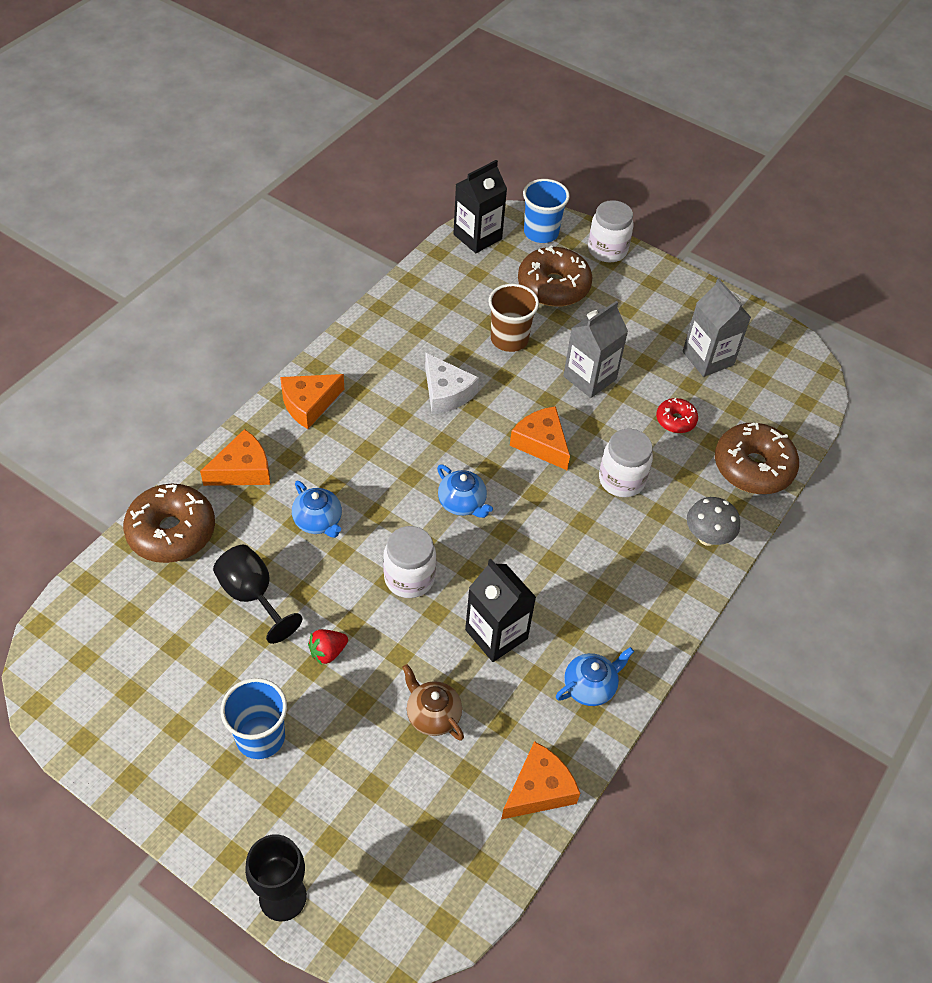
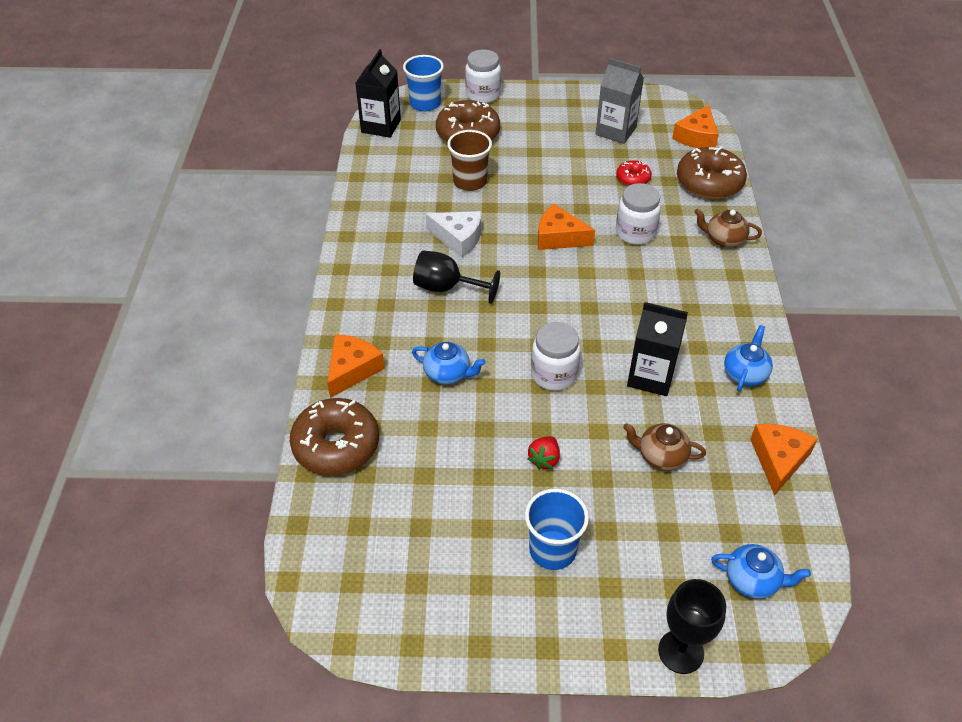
camera: 30 degrees left, 5 degrees down
black goblet [213,545,303,644] -> black goblet moved to [413,250,500,304]
orange cheese [280,374,344,429] -> orange cheese moved to [672,105,719,148]
blue teapot [437,464,493,518] -> blue teapot moved to [711,544,811,599]
grey carton [563,301,628,398] -> none
grey mushroom [687,497,740,546] -> brown teapot [695,209,762,248]

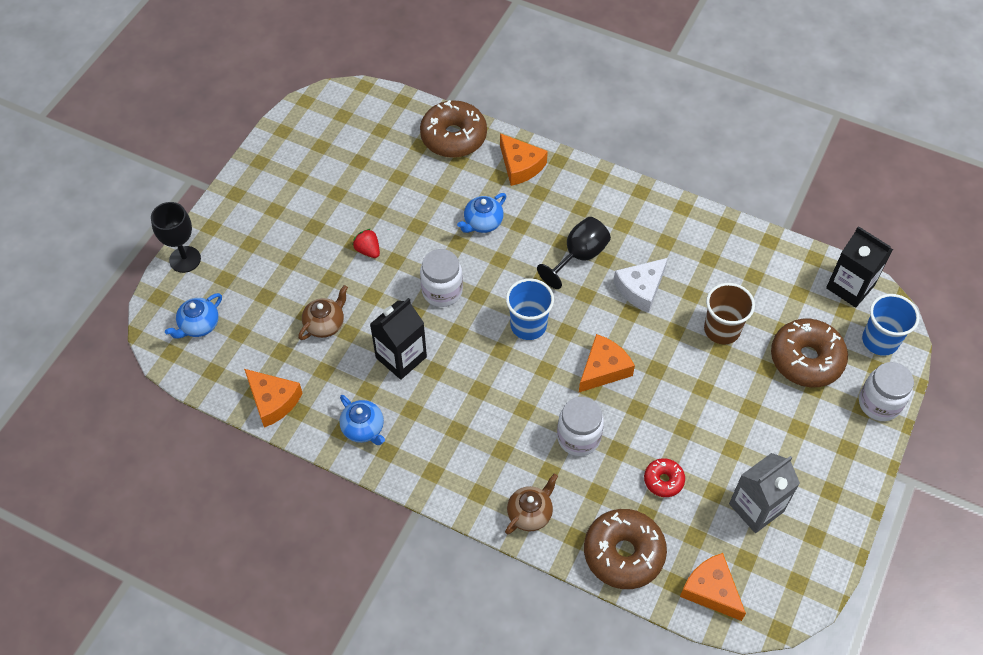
camera: 115 degrees right, 10 degrees up
blue cup [525,489,589,570] -> blue cup moved to [506,278,554,340]

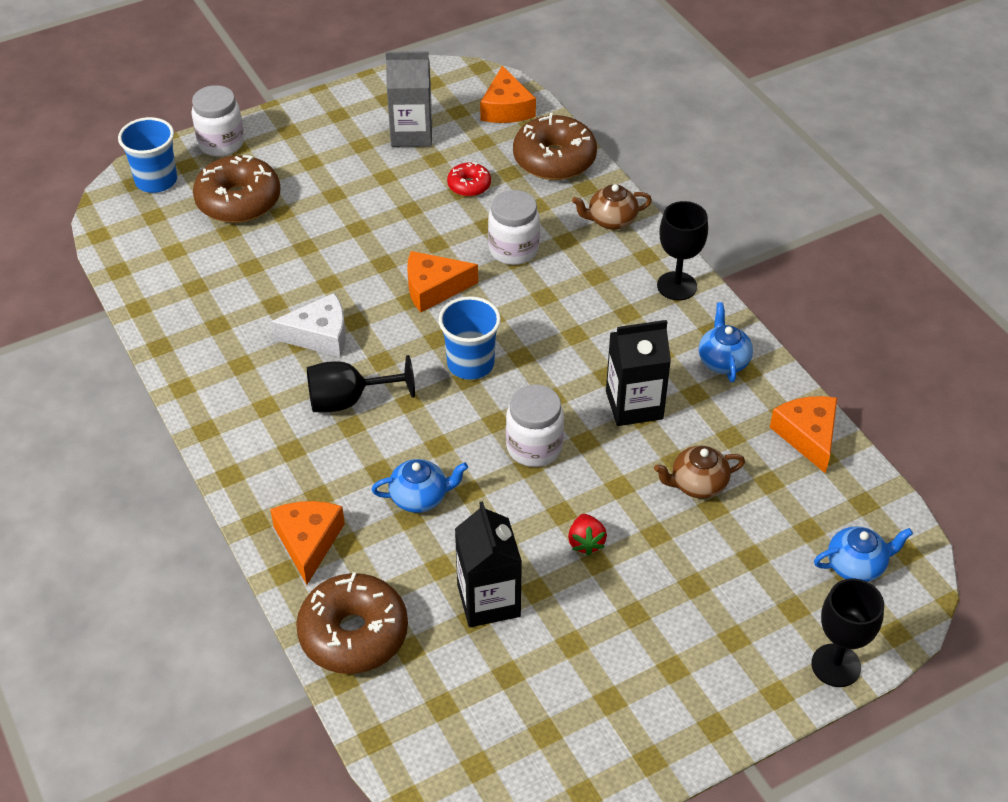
camera: 145 degrees left, 10 degrees down
brown cup [704,283,755,344] -> none
black carton [826,226,893,307] -> black carton moved to [455,501,522,627]
none -> black goblet [657,201,708,300]

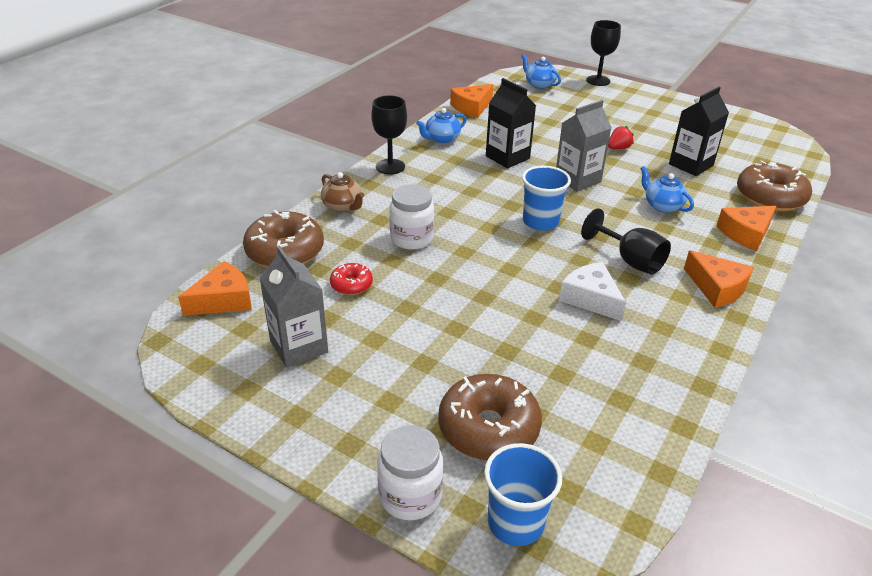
camera: 120 degrees left, 10 degrees down
orange cheese [407,251,478,313] -> orange cheese moved to [684,250,754,308]
white jar [506,384,564,467] -> grey carton [556,100,612,192]
brown teapot [654,445,745,499] -> none

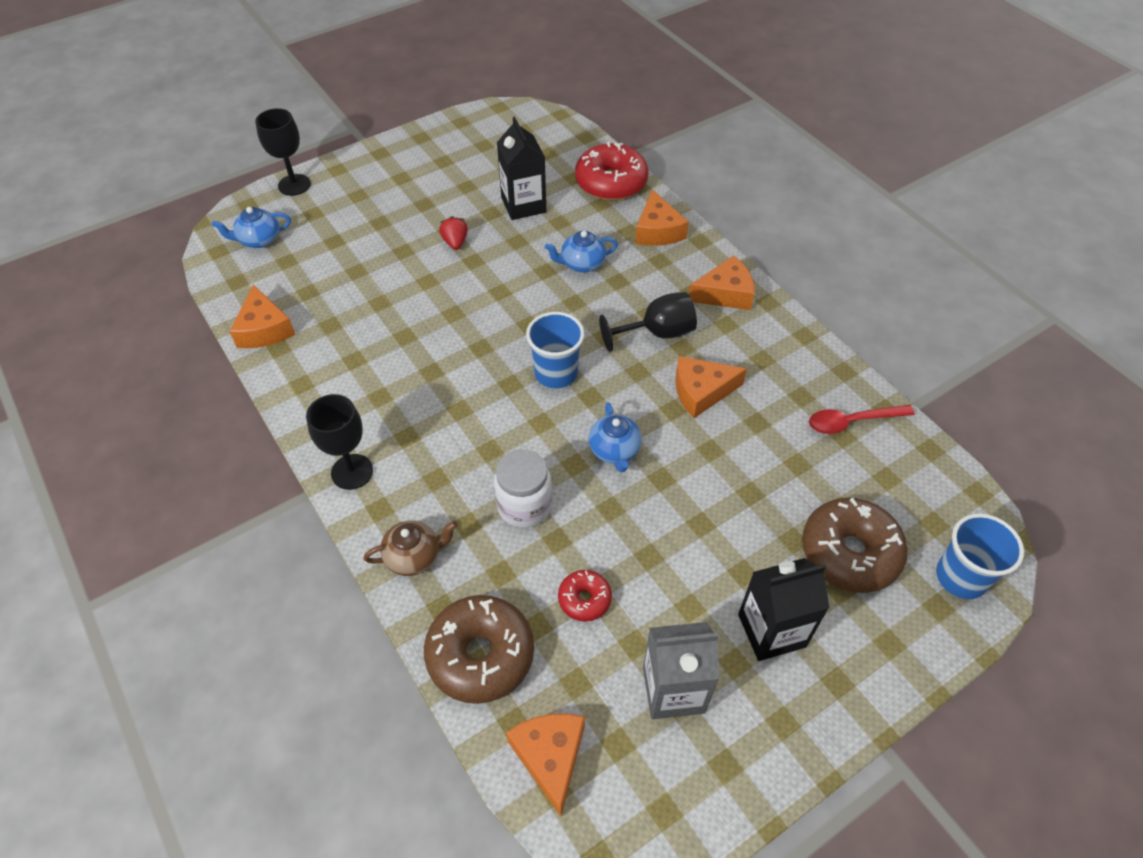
camera: 65 degrees left, 15 degrees up
white jar [377,425,443,520] -> none
blue teapot [416,108,467,144] -> blue teapot moved to [589,402,642,472]
black carton [486,78,536,168] -> black carton moved to [738,558,830,661]
grey carton [556,100,612,192] -> none
white cheese [559,262,626,321] -> orange cheese [675,356,747,418]
brown donut [737,160,812,211] -> red donut [575,142,649,201]
none -> red spoon [809,405,915,434]

